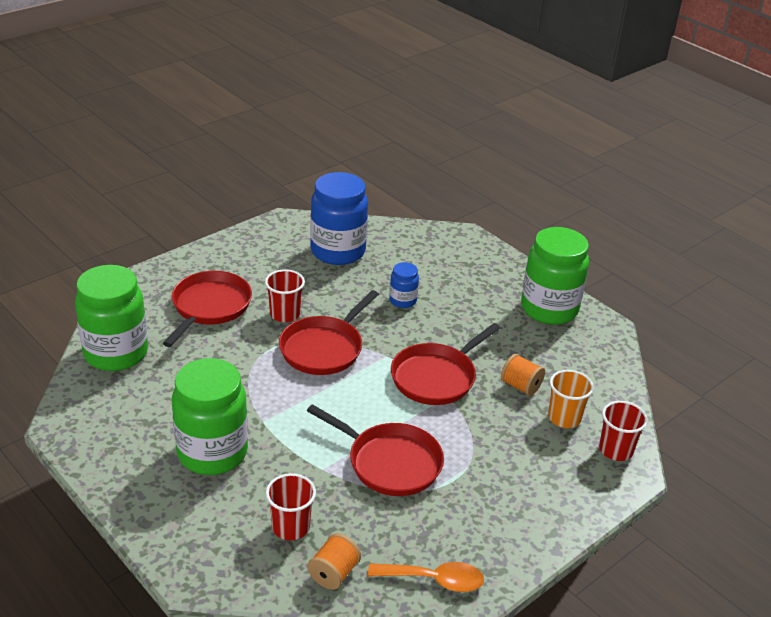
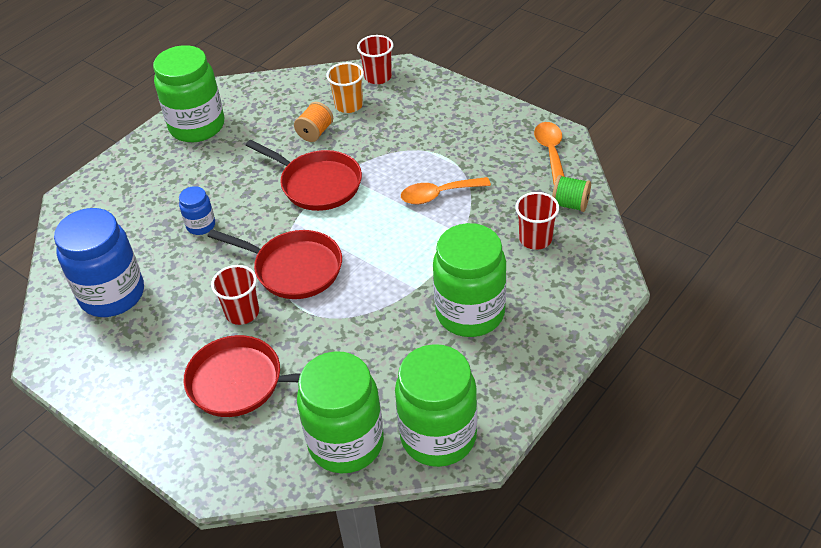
camera: 95 degrees left, 10 degrees up
red pan [307,404,444,496] -> orange spoon [401,177,491,204]
orange spool [307,533,361,590] -> green spool [552,175,591,212]
none -> green jar [395,344,477,467]

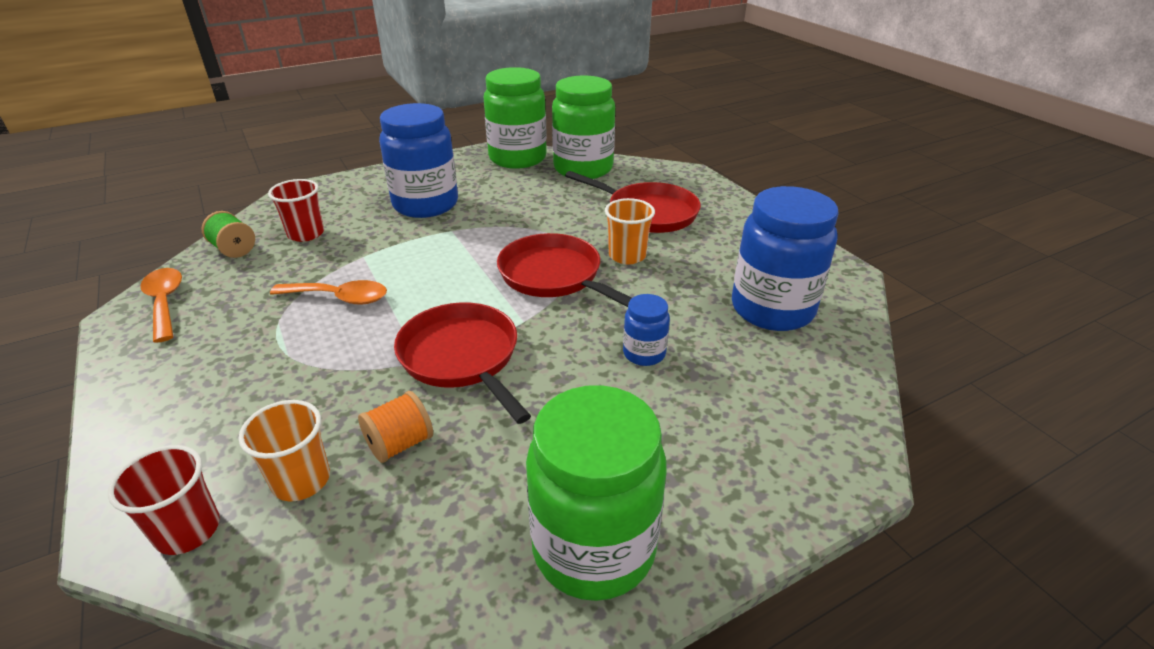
camera: 160 degrees left, 10 degrees down
red cup [211,265,259,325] -> orange cup [605,198,655,264]
green jar [433,223,507,337] -> blue jar [379,103,458,218]
orange spoon [534,122,565,185] -> orange spoon turned 135 degrees clockwise [140,268,182,343]

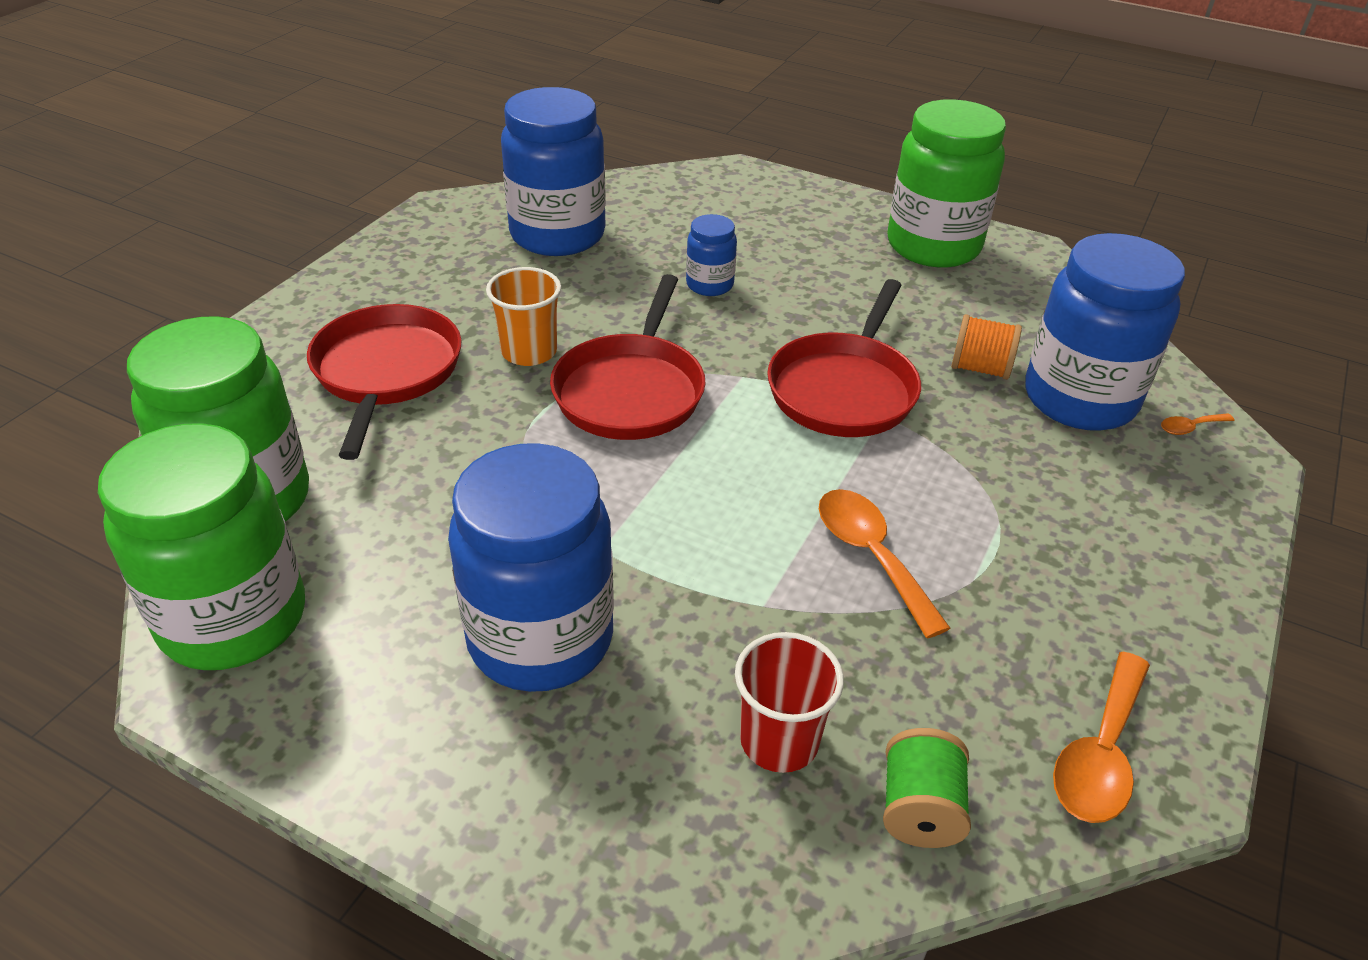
camera: 125 degrees left, 5 degrees up
red cup [108,445,220,555] -> orange spoon [1161,413,1235,435]
orange cup [238,400,330,502] -> blue jar [1025,233,1185,431]

